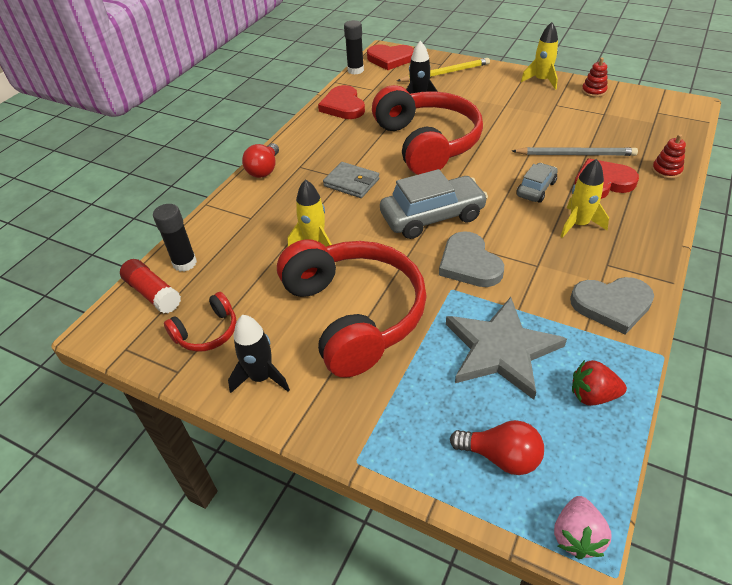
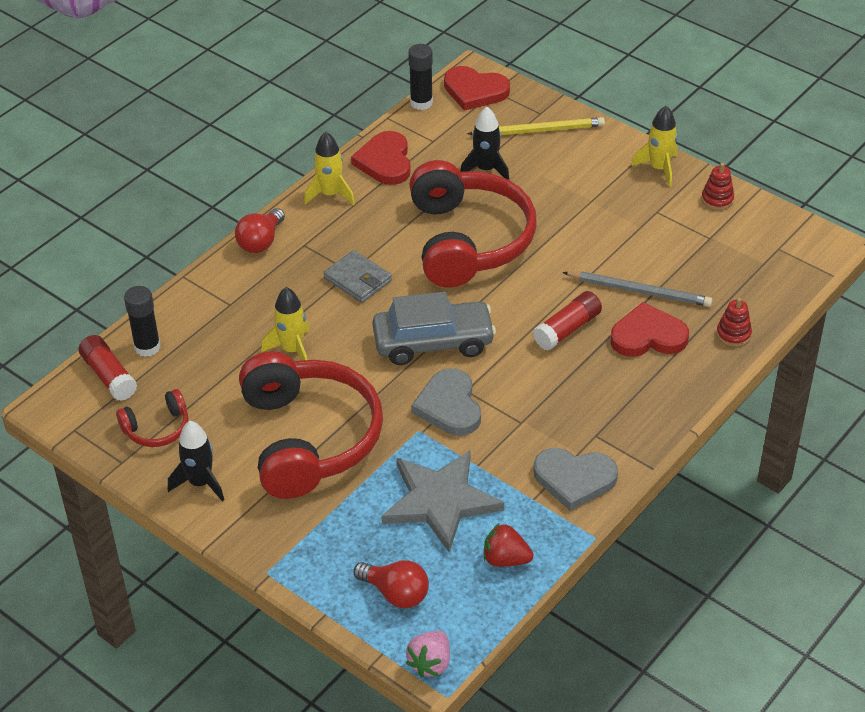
camera: 10 degrees right, 0 degrees up
grey car [516,163,558,203] -> red glue stick [533,291,602,350]
yellow rocket [561,159,609,238] -> yellow rocket moved to [304,132,355,205]

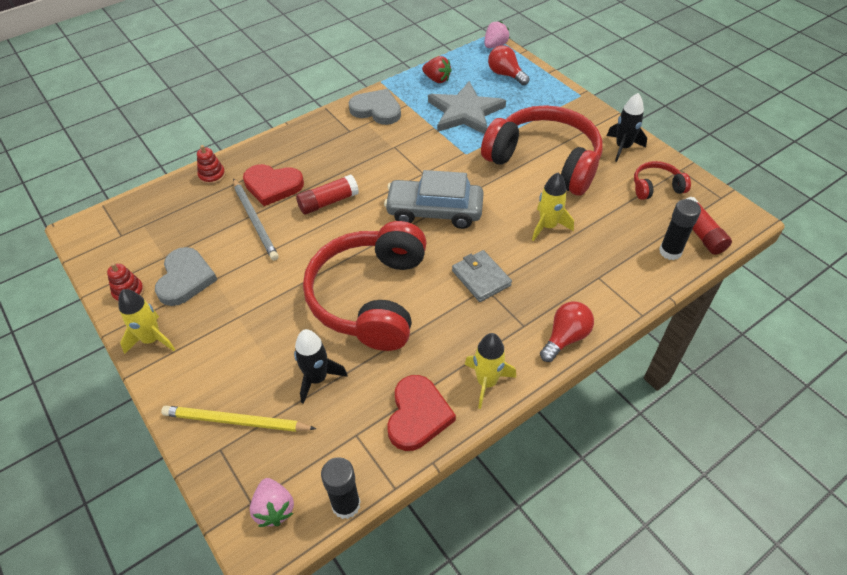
camera: 165 degrees left, 5 degrees up
red headphones [239,351,383,499] -> red headphones turned 120 degrees clockwise [481,105,602,196]
grey heart [411,368,481,436] -> grey heart moved to [155,247,217,306]
red heart [444,66,510,111] -> pink strawberry [250,478,294,527]
grey pencil [562,271,713,307] -> grey pencil turned 150 degrees counterclockwise [233,178,279,260]

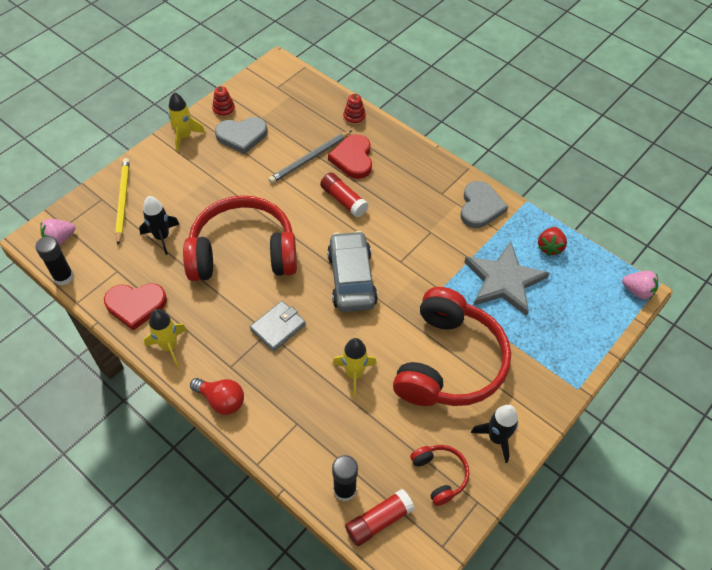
camera: 75 degrees right, 5 degrees up
red light bulb [488,45,530,85] -> none

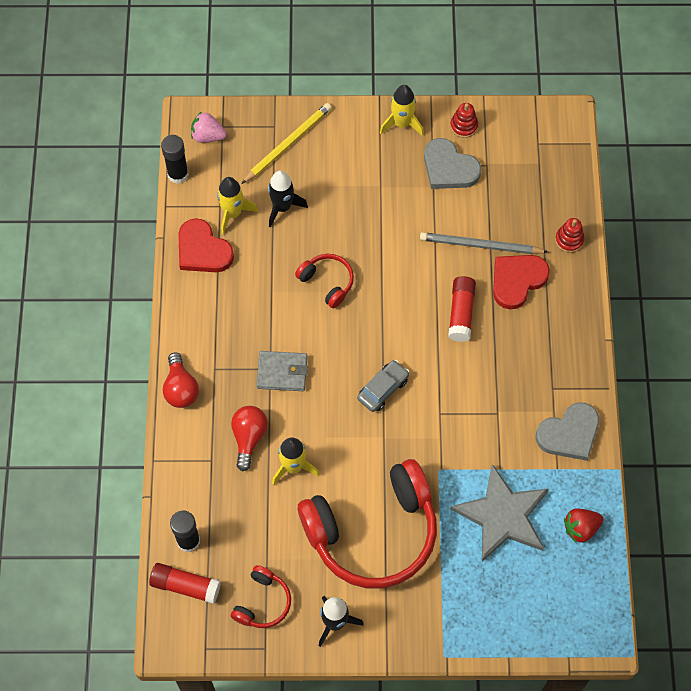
camera: 50 degrees right, 10 degrees up
yellow rocket [144,309,187,367] -> yellow rocket moved to [217,177,258,235]
red headphones [183,195,297,281] -> red headphones [295,254,354,308], size x0.45
grey car [327,231,378,312] -> grey car [357,360,409,412], size x0.56
pink strawberry [622,271,658,300] -> none
none -> red light bulb [231,406,268,471]

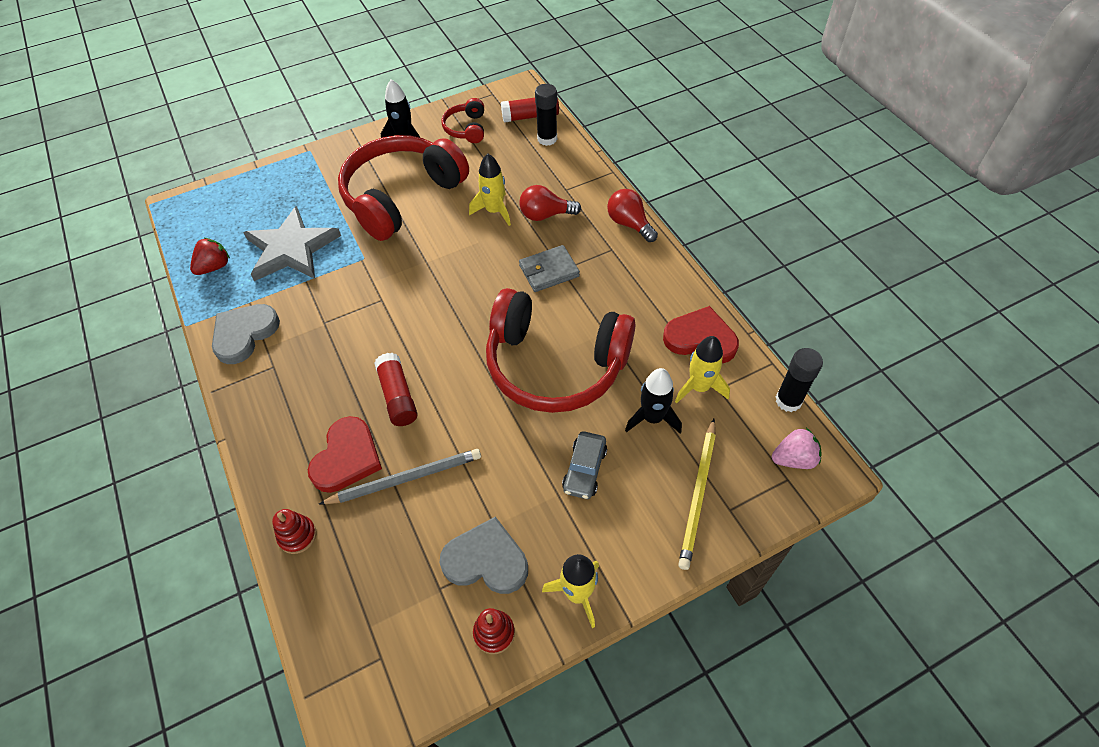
camera: 155 degrees right, 10 degrees down
red light bulb [231,406,268,471] -> red light bulb turned 105 degrees clockwise [519,185,581,221]
red headphones [295,254,354,308] -> red headphones [486,288,635,413], size x2.25
grey car [357,360,409,412] -> grey car moved to [562,431,607,499]

